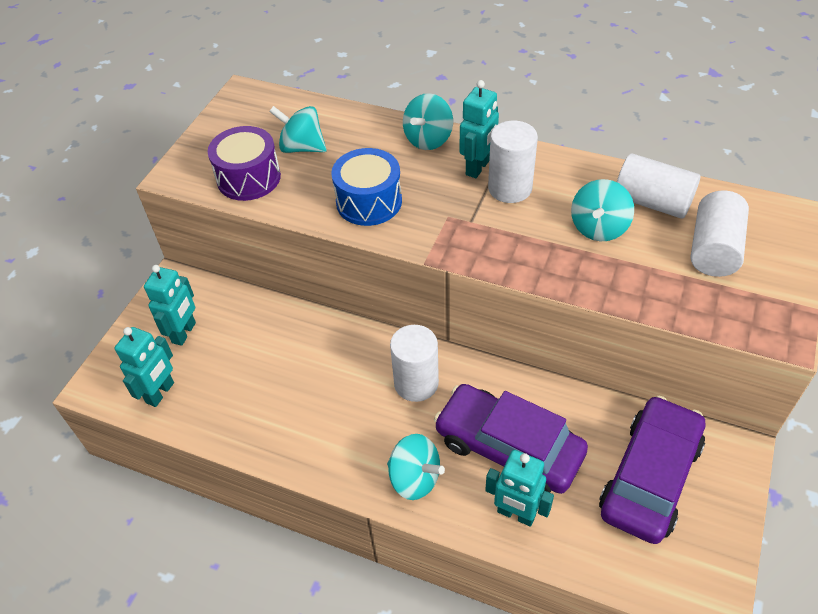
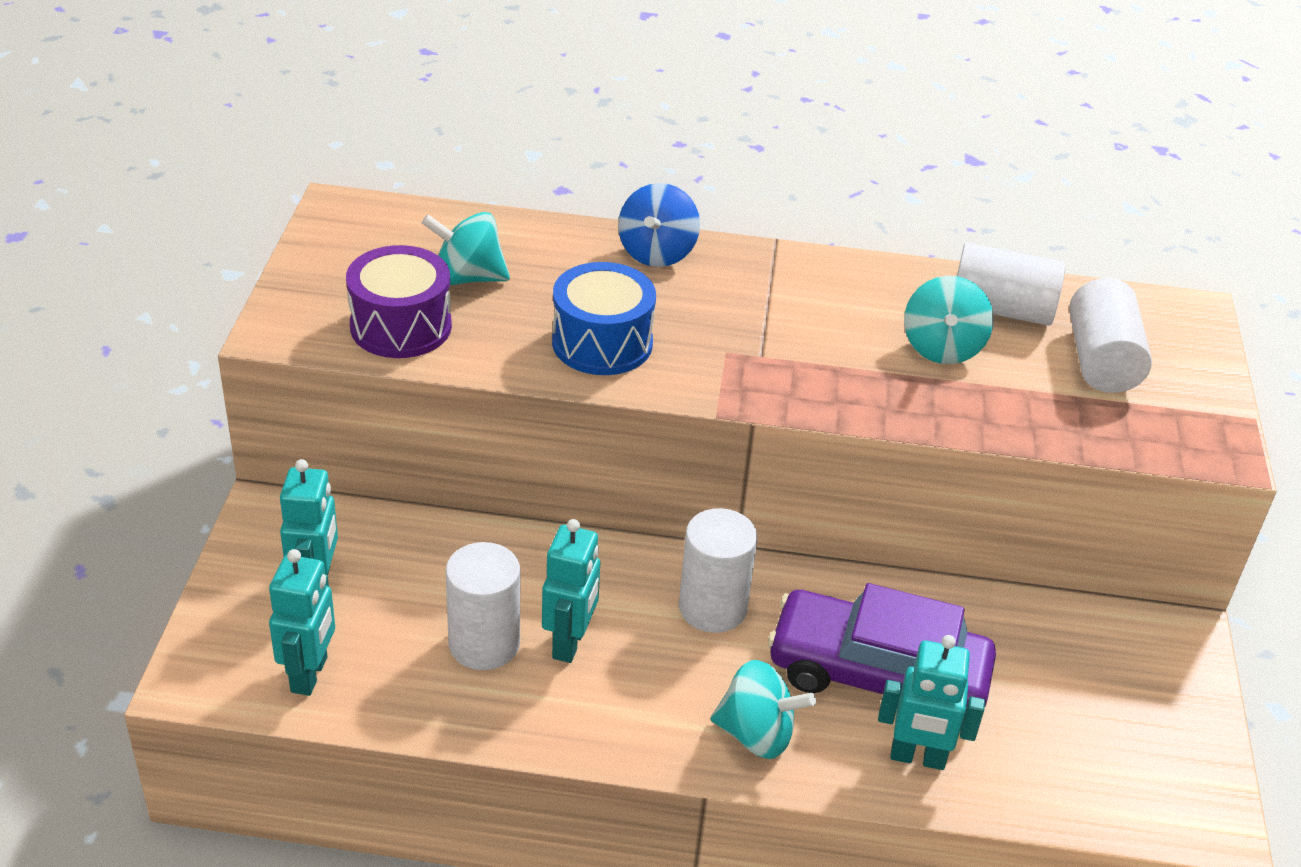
camera: 20 degrees left, 10 degrees down
turquoise spinning top [403,93,453,150] -> blue spinning top [618,183,700,267]
turquoise robot [460,80,499,178] -> turquoise robot moved to [542,519,600,663]
white cylinder [488,121,538,203] -> white cylinder moved to [446,542,520,670]
purple car [599,395,705,544] -> none

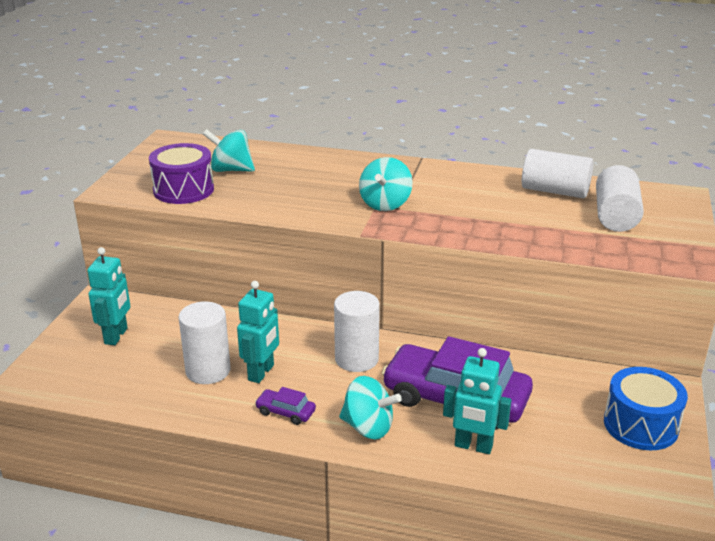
camera: 10 degrees right, 10 degrees down
turquoise robot [269,549,335,696] -> none
blue drum [552,262,656,375] -> blue drum moved to [604,367,688,450]
blue spinning top [618,183,700,267] -> none
turquoise spinning top [904,276,994,364] -> turquoise spinning top moved to [359,157,413,211]
none -> purple car [255,387,316,425]

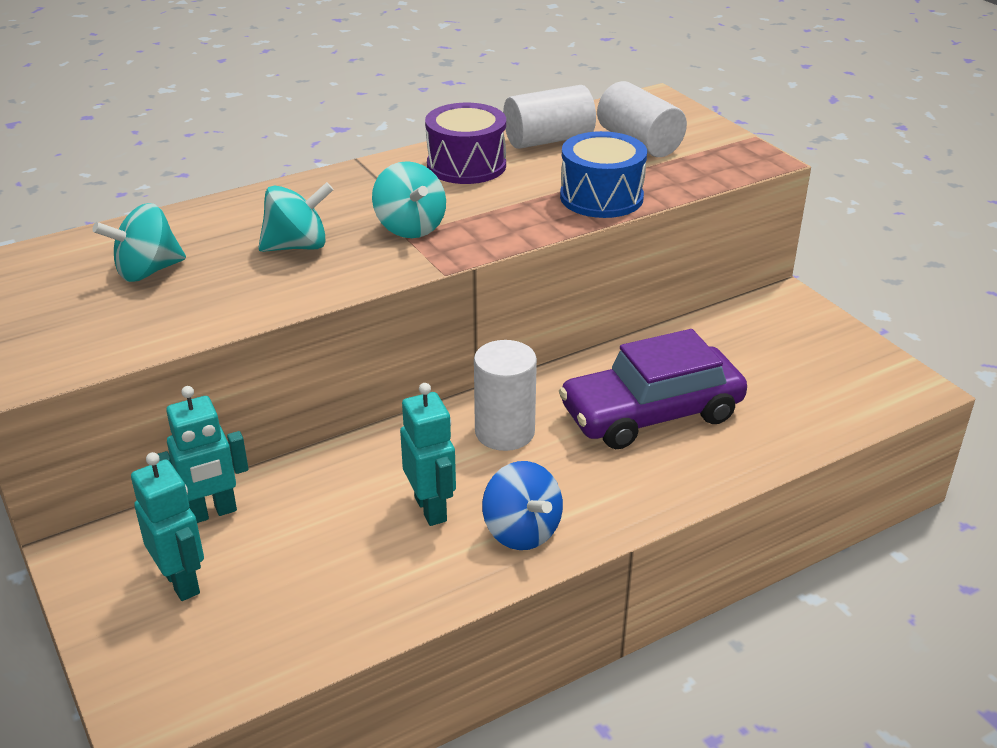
camera: 45 degrees left, 5 degrees up
purple drum [149,143,214,204] -> purple drum moved to [425,103,506,184]
white cylinder [178,301,231,384] -> none
purple car [255,387,316,425] -> blue spinning top [482,461,563,550]
turquoise spinning top [339,376,402,439] -> turquoise spinning top moved to [258,182,334,252]
turquoise robot [443,348,511,454] -> turquoise robot moved to [158,386,248,523]
blue drum [604,367,688,450] -> blue drum moved to [560,131,647,218]

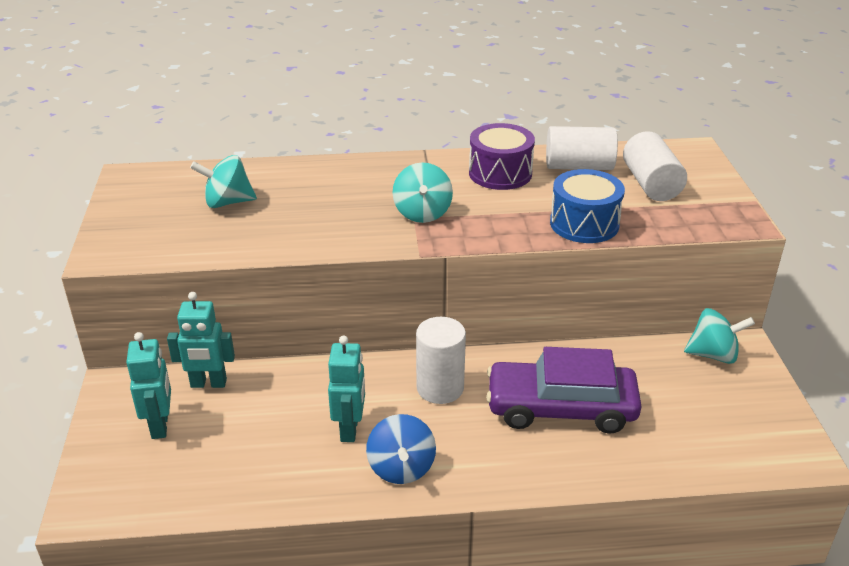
camera: 25 degrees right, 0 degrees up
turquoise spinning top [258,182,334,252] -> turquoise spinning top moved to [684,308,755,364]

